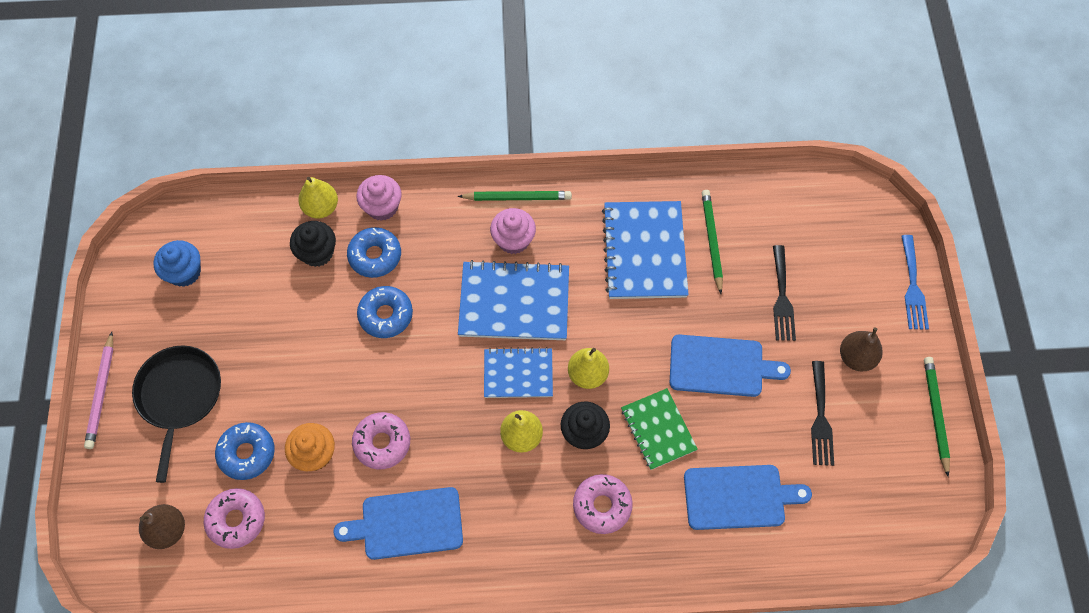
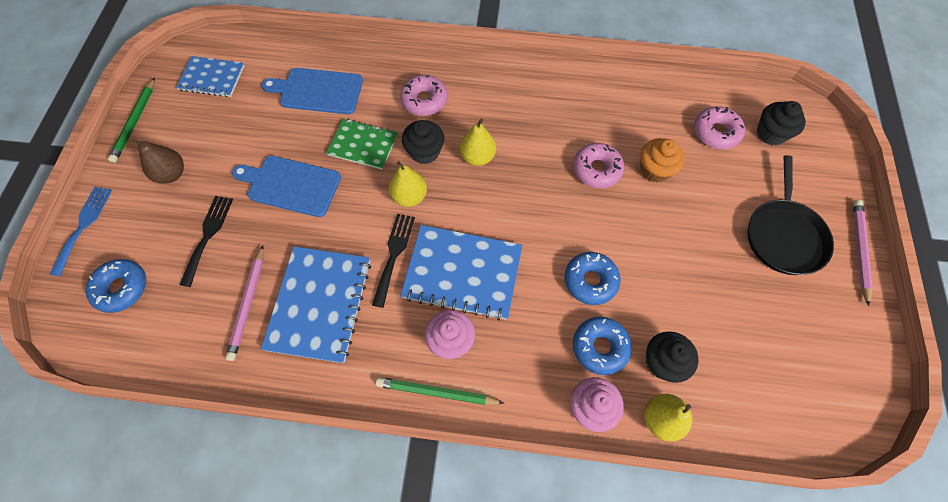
camera: 170 degrees left, 0 degrees up
brown pear [139,504,185,549] -> black cupcake [757,101,806,146]
blue cupcake [154,240,201,287] -> none
blue donut [215,422,275,480] -> blue donut moved to [86,259,146,313]
blue cutting board [333,487,463,560] -> none
blue notebook [484,347,553,398] -> blue notebook moved to [176,56,245,97]
green notebook [621,388,698,470] -> green notebook turned 60 degrees counterclockwise [326,118,398,170]
green pencil [702,190,723,294] -> pink pencil [225,245,264,361]
black fork [811,361,834,466] -> black fork moved to [372,214,415,308]

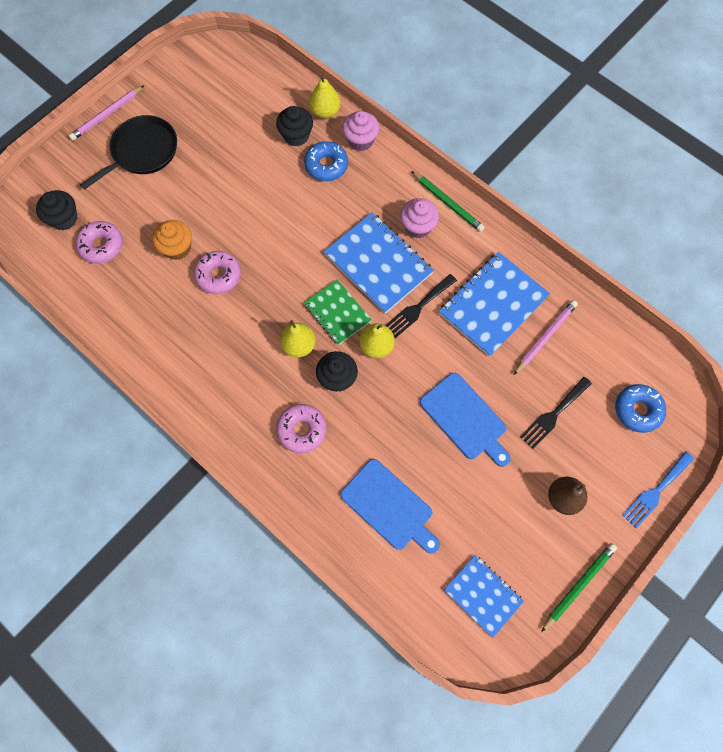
camera: 145 degrees left, 5 degrees up
green notebook [326,118,398,170] -> green notebook moved to [304,279,372,345]
blue donut [564,252,621,305] -> none

